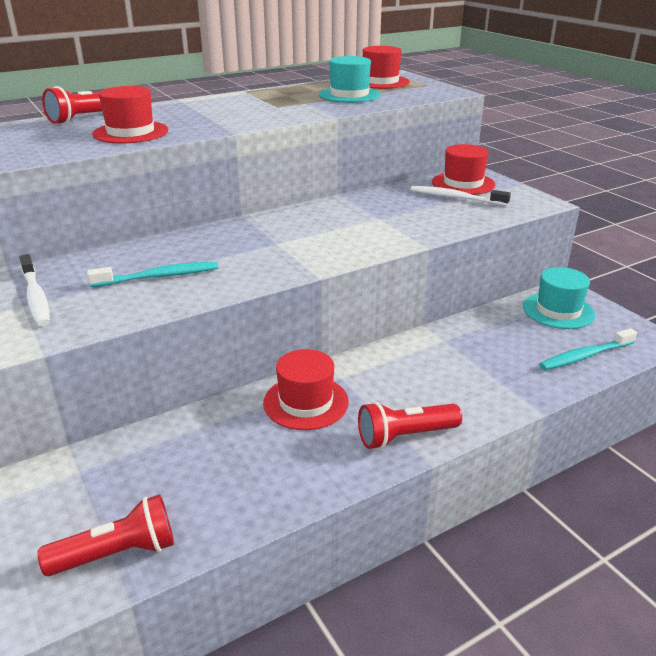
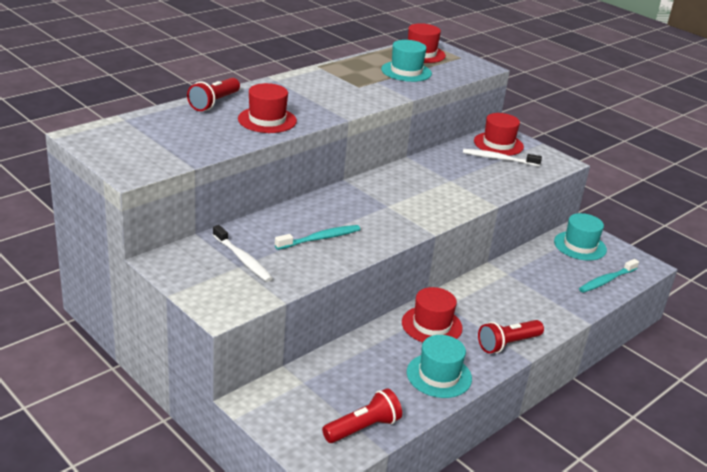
camera: 15 degrees left, 0 degrees up
none -> turquoise hat [407,335,472,398]

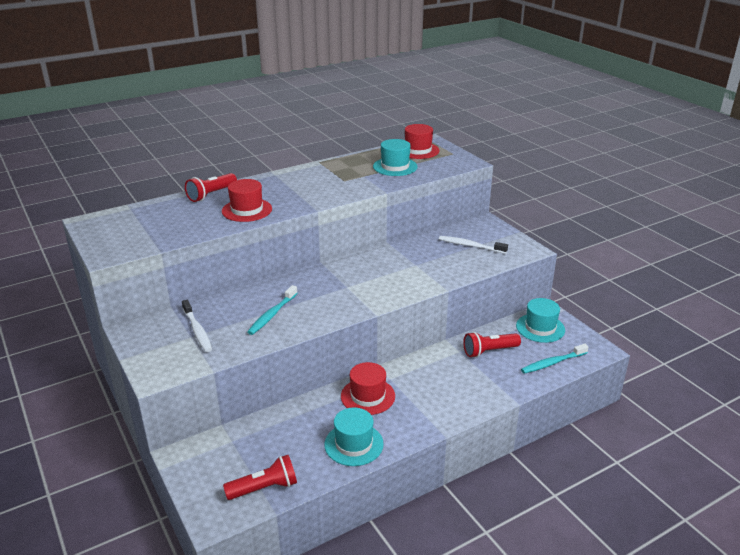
camera: 15 degrees right, 0 degrees up
turquoise toothbrush [275,225,360,250] -> turquoise toothbrush turned 135 degrees clockwise [247,285,298,335]
red hat [474,113,524,156] -> none
red flashlight [478,320,544,353] -> red flashlight moved to [463,332,521,358]

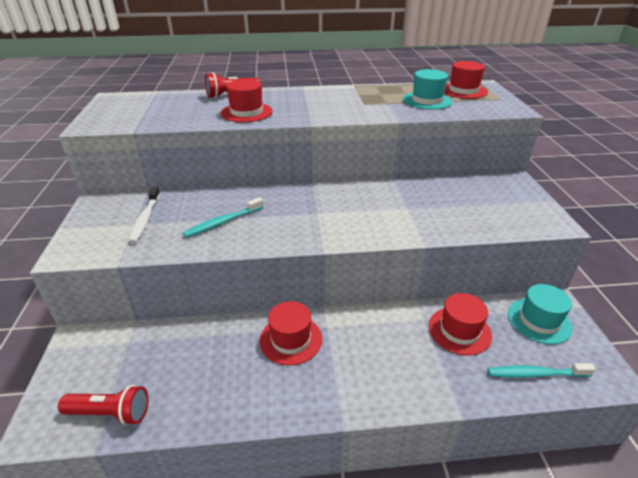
camera: 25 degrees right, 5 degrees up
turquoise hat [324,408,384,466] -> none
white toothbrush [439,236,508,254] -> none
red flashlight [463,332,521,358] -> red hat [429,293,492,356]

